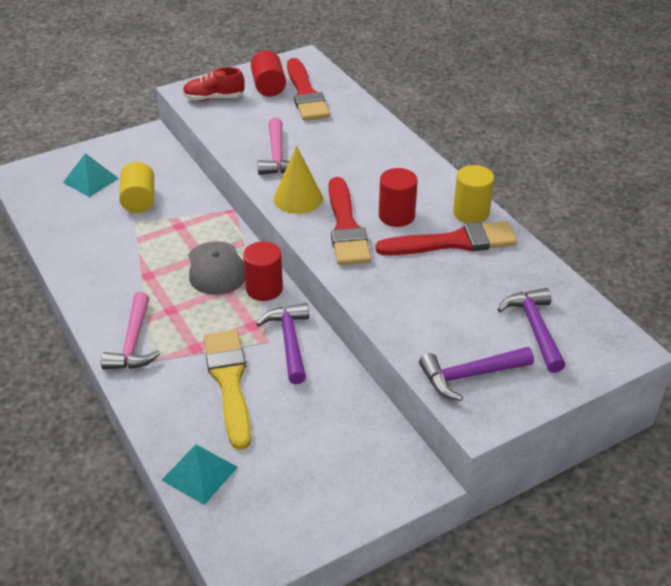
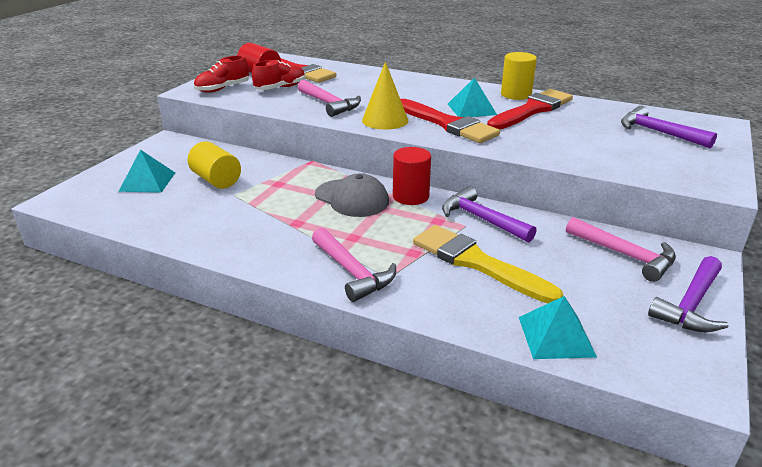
camera: 35 degrees left, 10 degrees down
red cylinder [379,168,418,227] -> turquoise pyramid [448,77,497,117]
purple hammer [419,347,534,401] -> purple hammer moved to [648,256,728,332]
none -> red shoe [252,60,305,90]
none -> pink hammer [566,217,676,282]

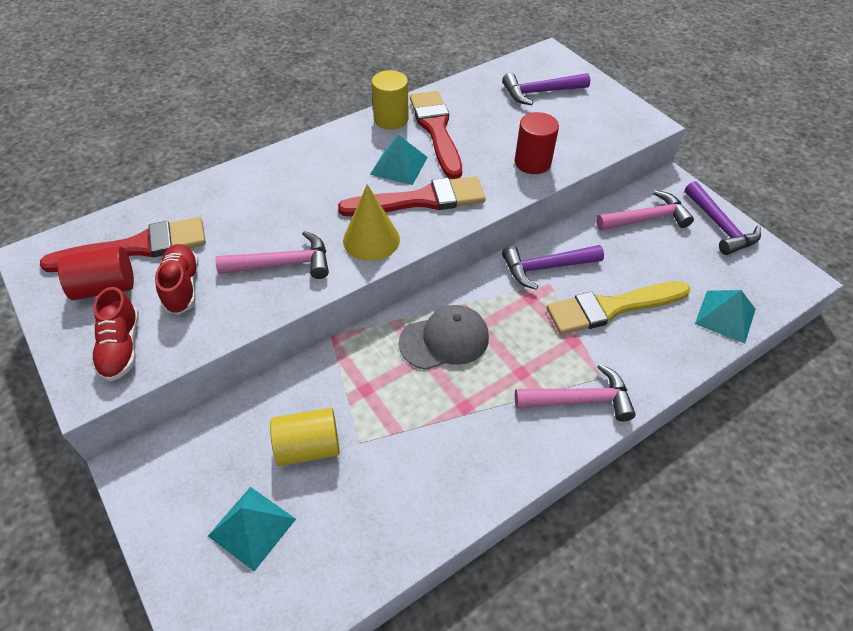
camera: 60 degrees left, 20 degrees up
red cylinder [393,147,431,205] -> red cylinder moved to [515,112,559,174]

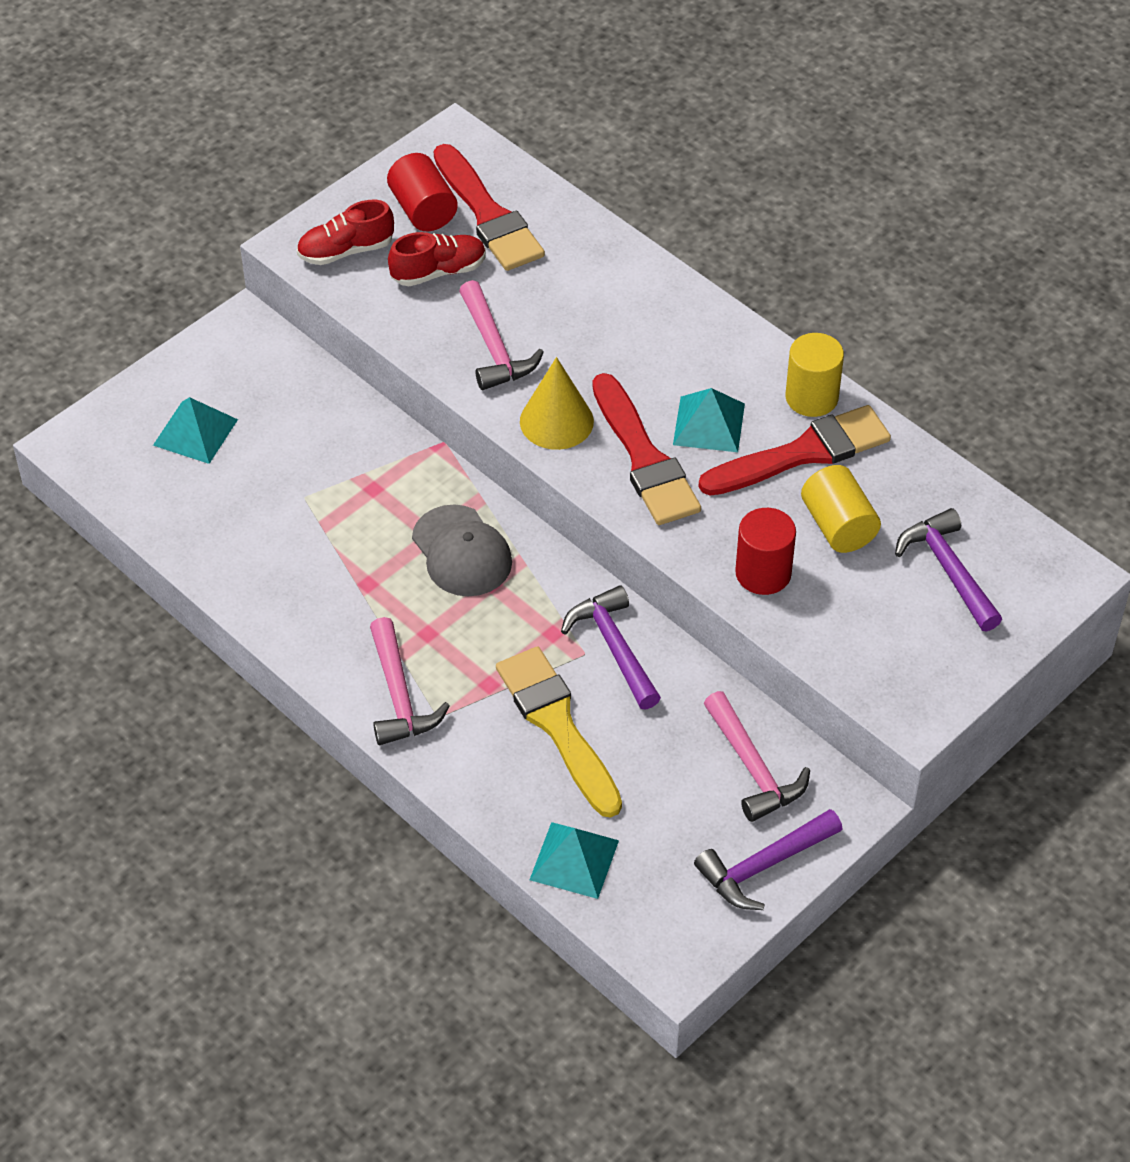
camera: 80 degrees right, 0 degrees up
yellow cylinder [270,408,340,466] -> yellow cylinder moved to [801,465,881,553]

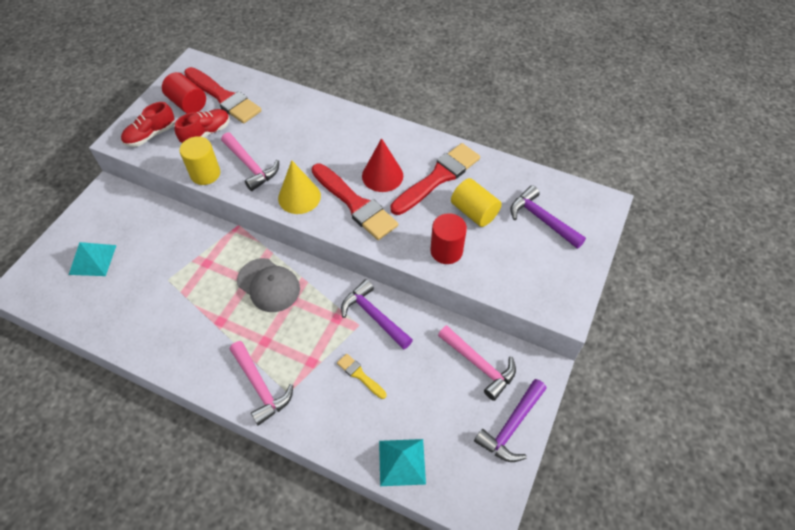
camera: 20 degrees left, 5 degrees up
yellow brush [496,646,622,818] -> yellow brush [337,353,387,399], size x0.48
turquoise pyramid [673,388,745,452] -> red cone [362,138,403,192]
yellow cylinder [786,333,844,417] -> yellow cylinder moved to [179,136,220,185]

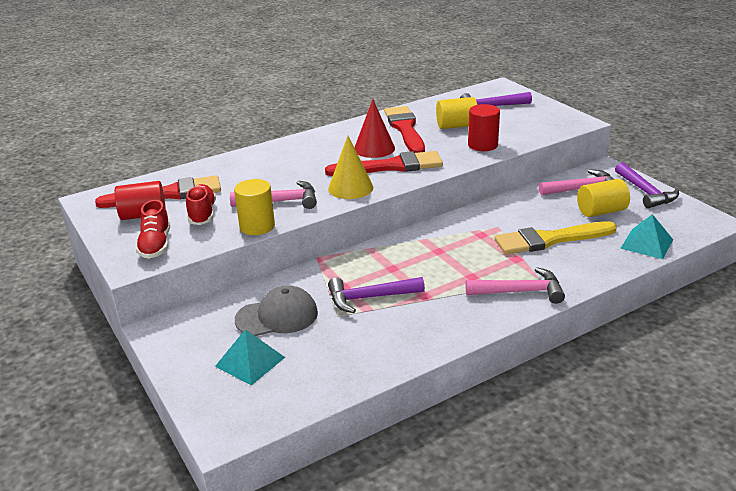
camera: 55 degrees left, 25 degrees down
grey cap [237,258,300,312] -> grey cap moved to [235,286,318,336]
yellow brush [337,353,387,399] -> yellow brush [494,221,617,255], size x2.09
purple hammer [341,279,413,349] -> purple hammer moved to [328,277,425,313]
none -> yellow cylinder [577,179,630,217]

